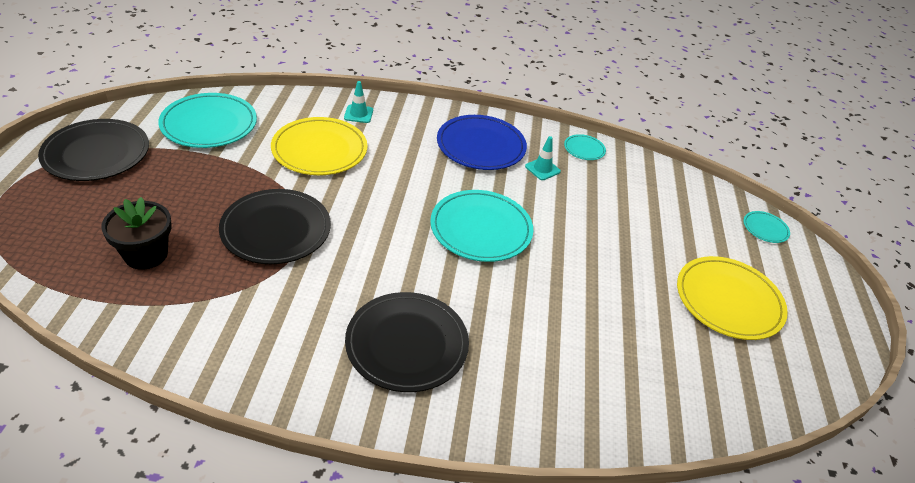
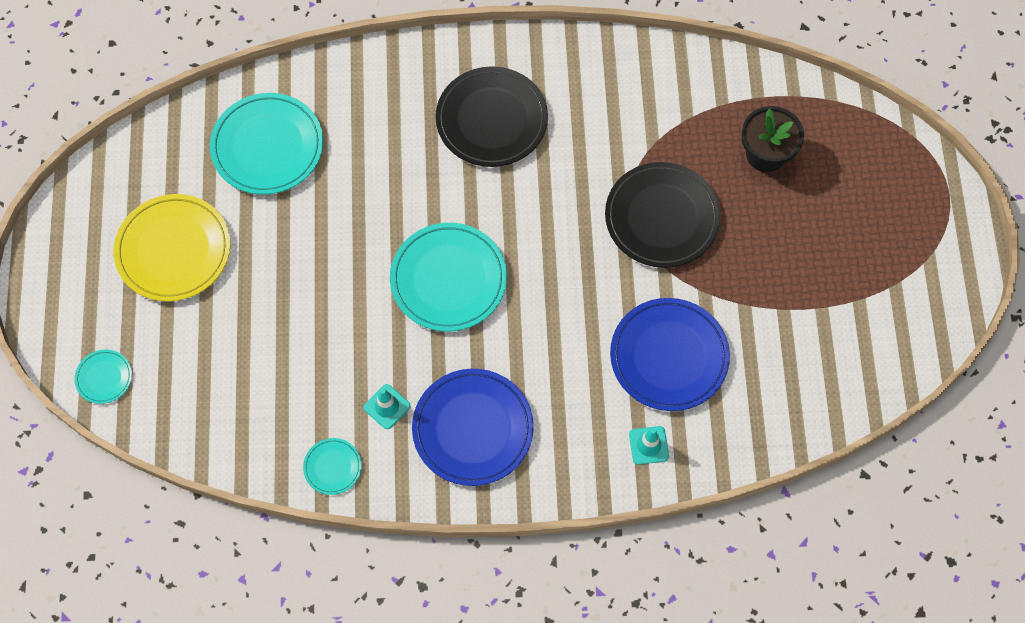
camera: 175 degrees right, 25 degrees up
black plate [38,119,149,181] -> none
turquoise plate [158,93,257,148] -> turquoise plate moved to [210,93,323,195]
yellow plate [271,117,367,175] -> blue plate [610,298,730,411]

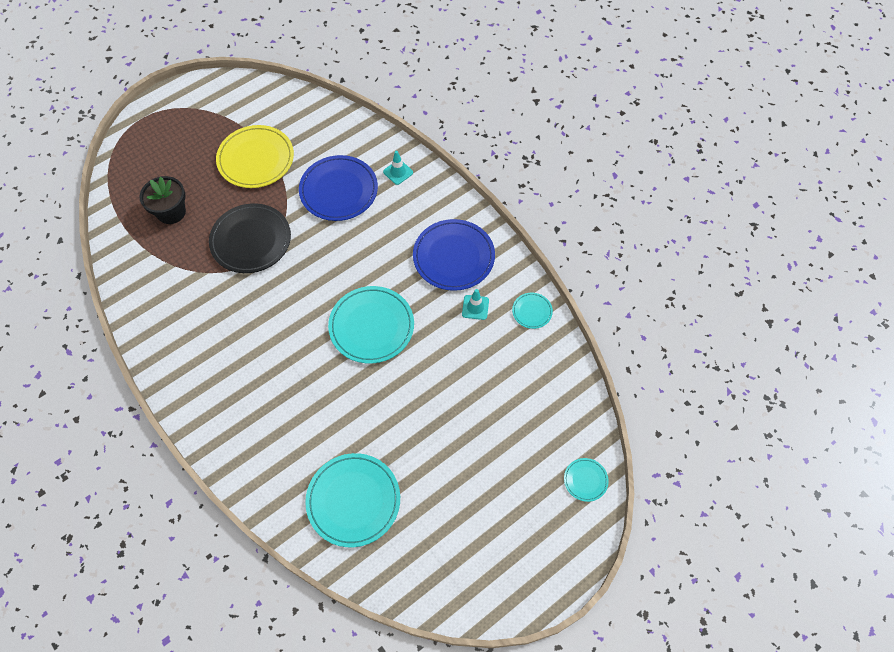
camera: 125 degrees left, 5 degrees down
yellow plate [114,194,230,301] -> yellow plate moved to [216,125,294,188]
black plate [436,66,548,167] -> none

